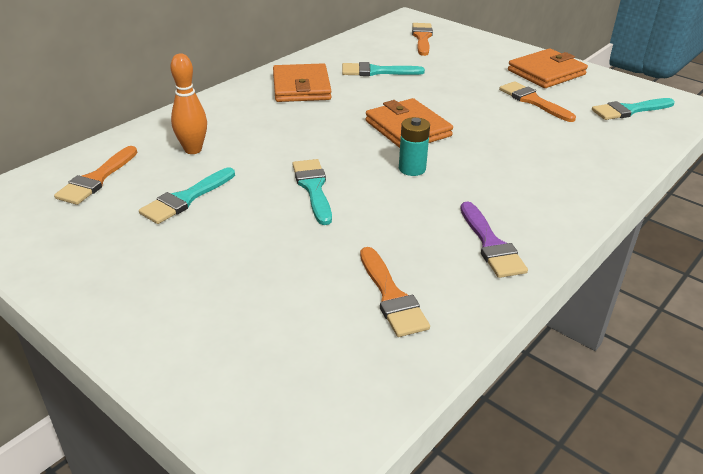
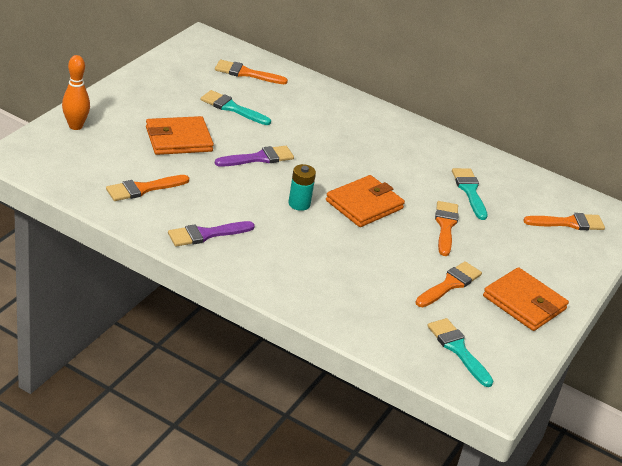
camera: 75 degrees right, 0 degrees up
orange bowling pin [170,54,207,154] -> orange bowling pin moved to [62,55,90,130]
orange wallet [273,63,332,102] -> orange wallet moved to [146,116,214,155]
turquoise brush [292,159,332,225] -> purple brush [215,146,294,167]
none -> orange brush [435,201,459,256]

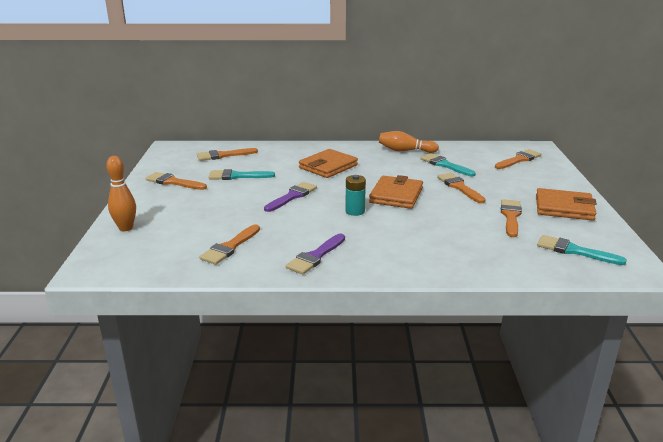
camera: 25 degrees left, 10 degrees down
orange wallet [146,116,214,155] -> orange wallet moved to [299,149,358,178]
none -> orange brush [145,172,207,190]
none -> orange bowling pin [379,131,439,153]

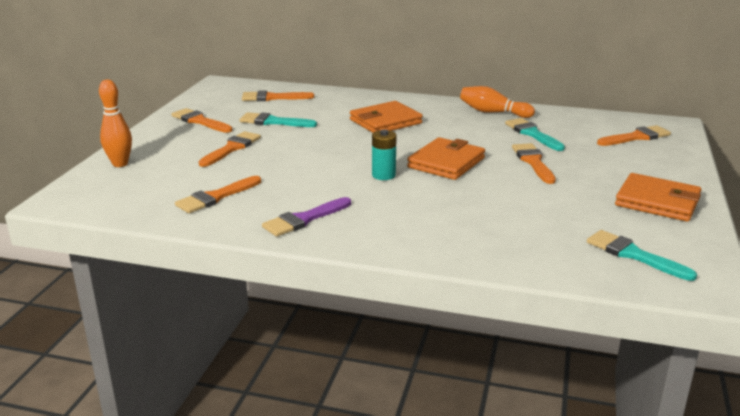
camera: 15 degrees right, 0 degrees up
purple brush [264,182,317,212] -> none
orange brush [501,199,522,237] -> orange brush moved to [199,131,261,167]

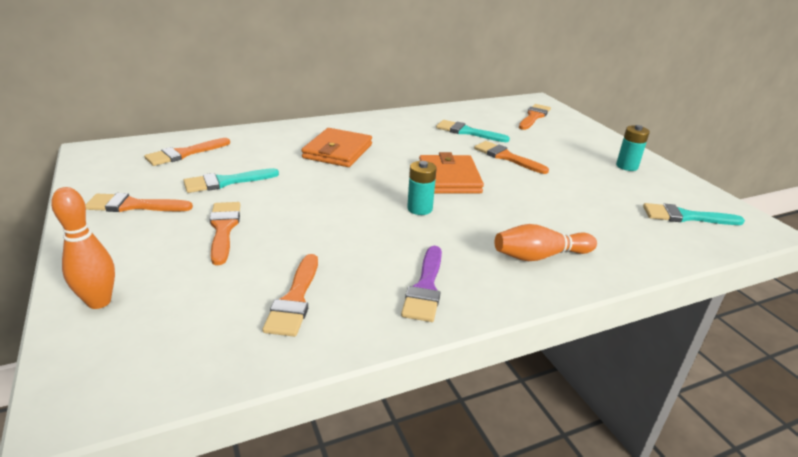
camera: 40 degrees left, 5 degrees up
orange bowling pin [460,86,535,118] -> orange bowling pin moved to [495,224,597,261]
orange wallet [615,173,701,222] -> turquoise battery [616,125,650,171]

